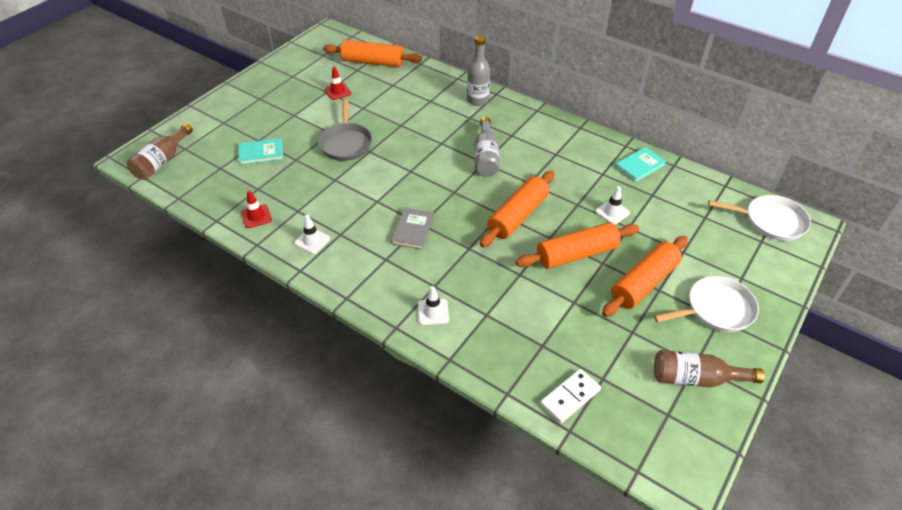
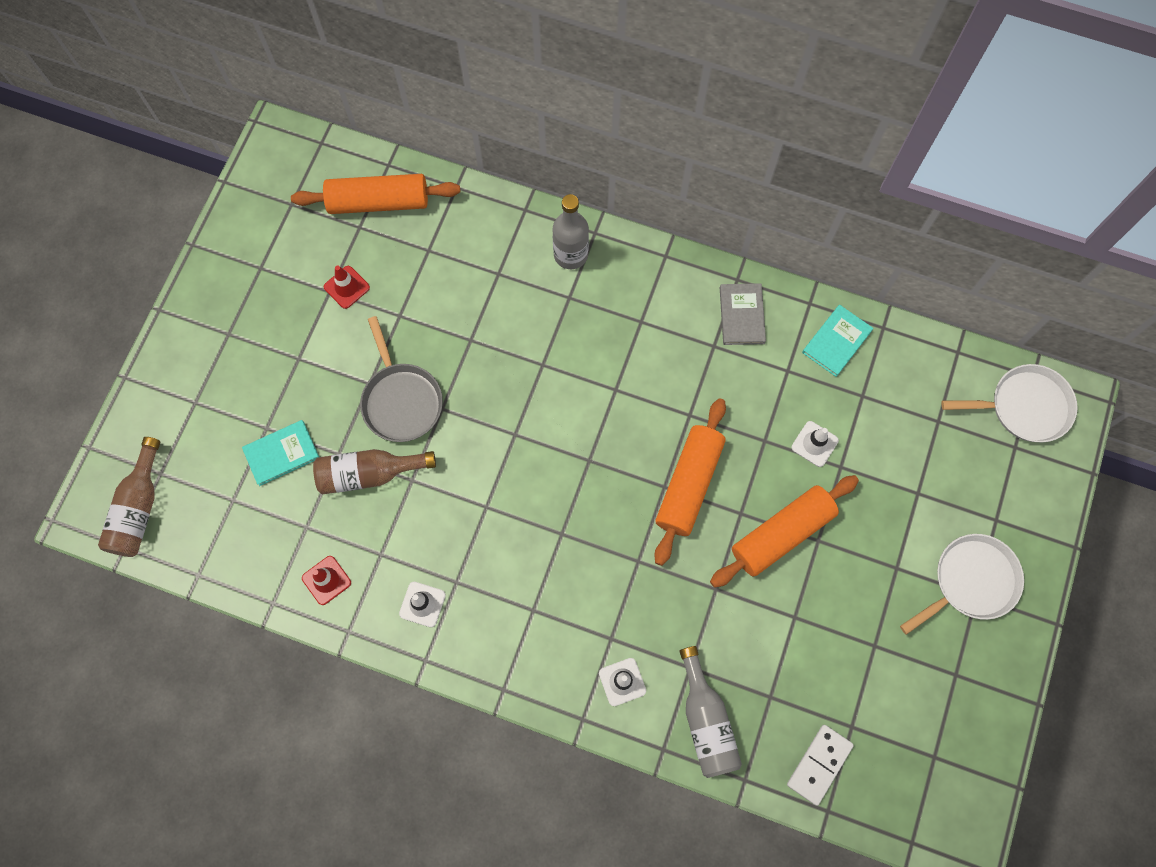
camera: 15 degrees left, 25 degrees up
grey book [391,208,434,250] -> grey book moved to [720,283,766,345]
grey bottle [474,117,500,177] -> grey bottle moved to [680,646,742,778]
orange rolling pin [602,236,688,317] -> none
brown bottle [654,350,765,387] -> brown bottle moved to [313,449,436,494]

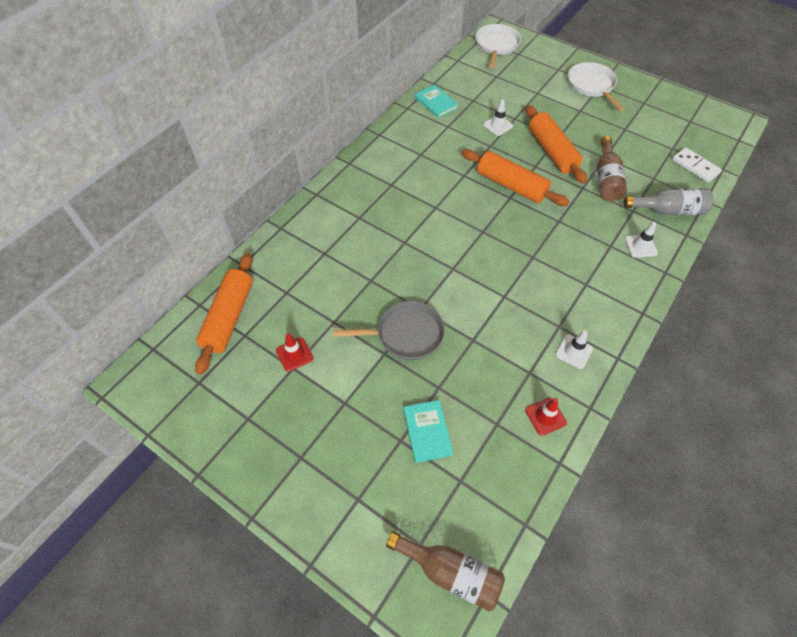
camera: 75 degrees left, 15 degrees down
brown bottle [313,449,436,494] -> brown bottle moved to [597,136,627,201]
grey bottle [553,194,589,269] -> none
grey book [720,283,766,345] -> none

